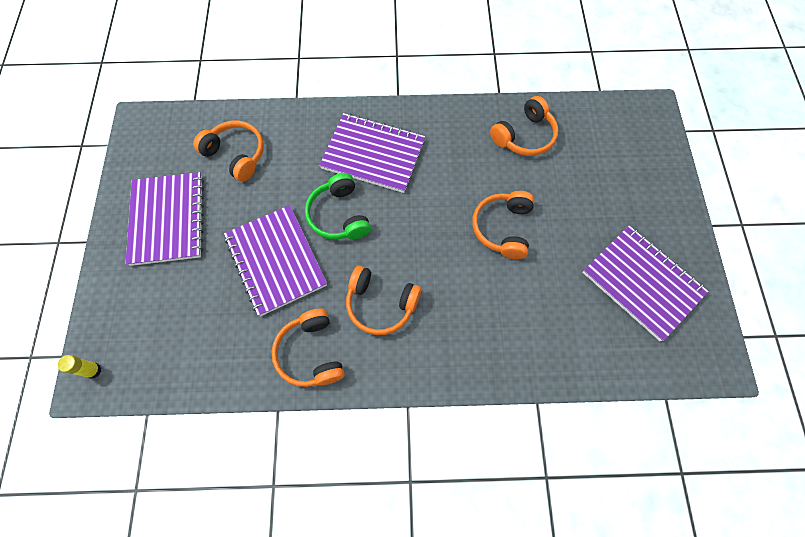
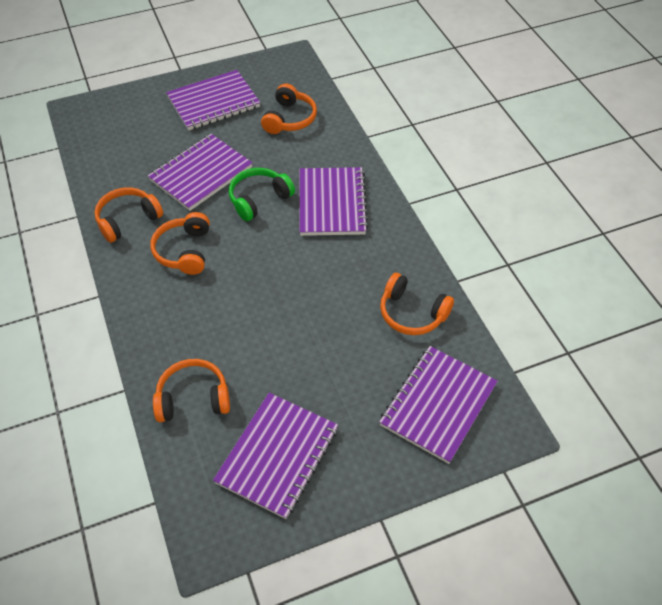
camera: 70 degrees right, 15 degrees down
yellow glue stick [58,355,101,379] -> none
orange headphones [472,191,534,259] -> orange headphones moved to [153,359,230,422]
none -> purple notebook [379,346,498,464]

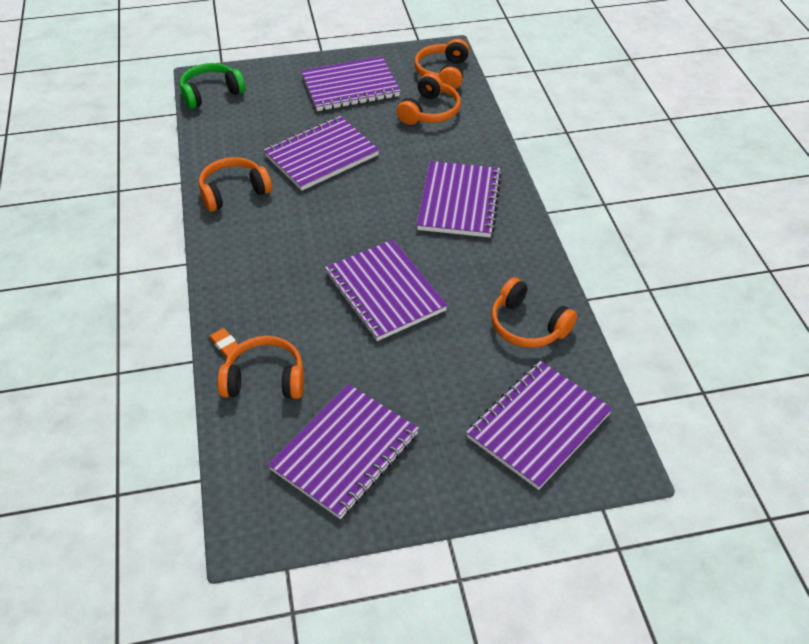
camera: 10 degrees right, 5 degrees down
orange headphones [150,212,210,275] -> orange headphones moved to [414,39,469,89]
green headphones [229,168,295,221] -> green headphones moved to [180,63,245,109]
none -> orange eraser [209,328,238,357]
none -> purple notebook [325,240,448,341]

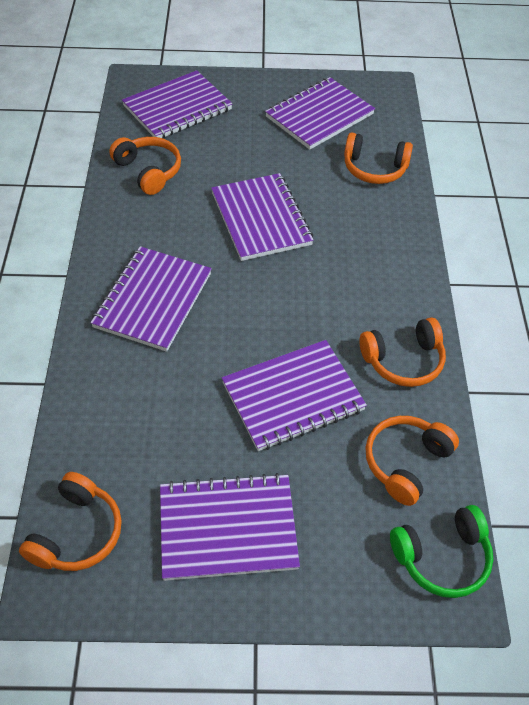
camera: 170 degrees left, 5 degrees up
orange eraser [209,328,238,357] -> none
orange headphones [396,73,461,125] -> orange headphones moved to [365,416,459,506]

